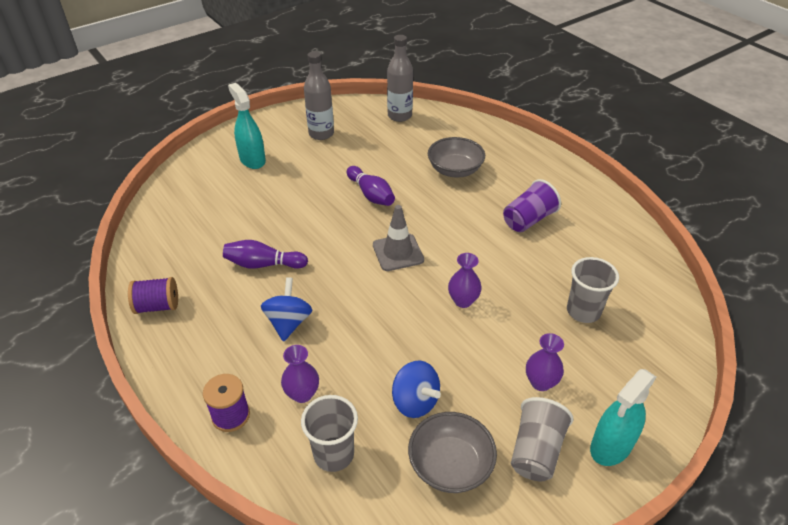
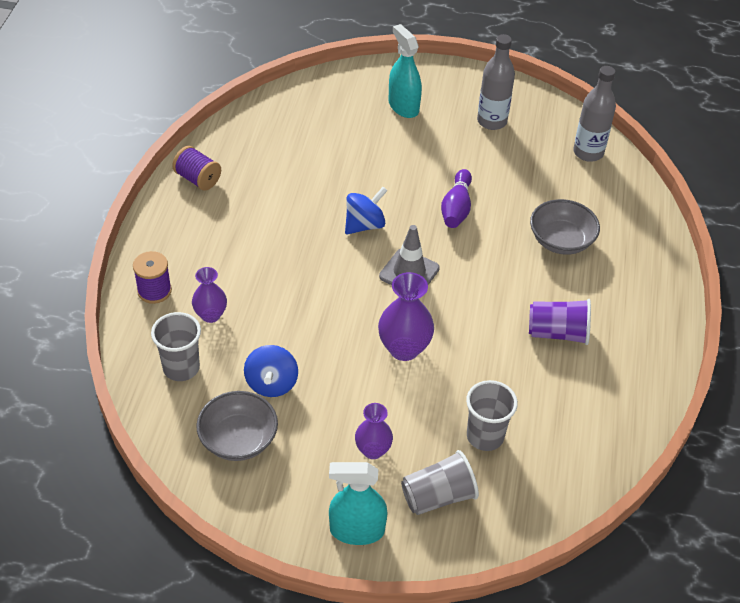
camera: 45 degrees right, 5 degrees up
purple bowling pin [223,240,308,269] -> none
turquoise spray bottle [228,83,266,169] -> turquoise spray bottle turned 45 degrees counterclockwise [389,24,422,118]
blue spinning top [261,277,312,342] -> blue spinning top moved to [345,187,388,235]
purple vase [448,253,482,308] -> purple vase [378,272,434,361], size x1.56
grey cup [511,397,574,481] -> grey cup moved to [401,450,479,515]

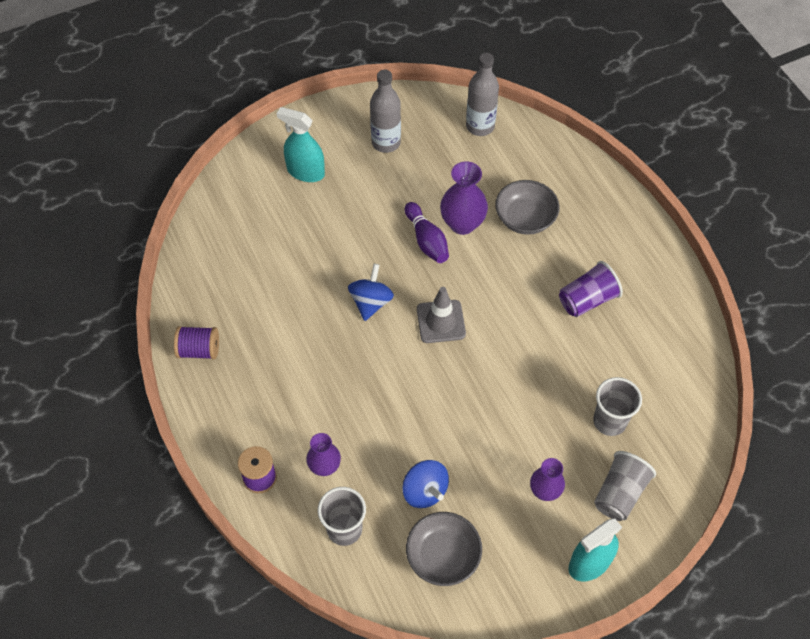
camera: 35 degrees left, 10 degrees up
purple vase [378,272,434,361] -> purple vase moved to [440,161,488,235]

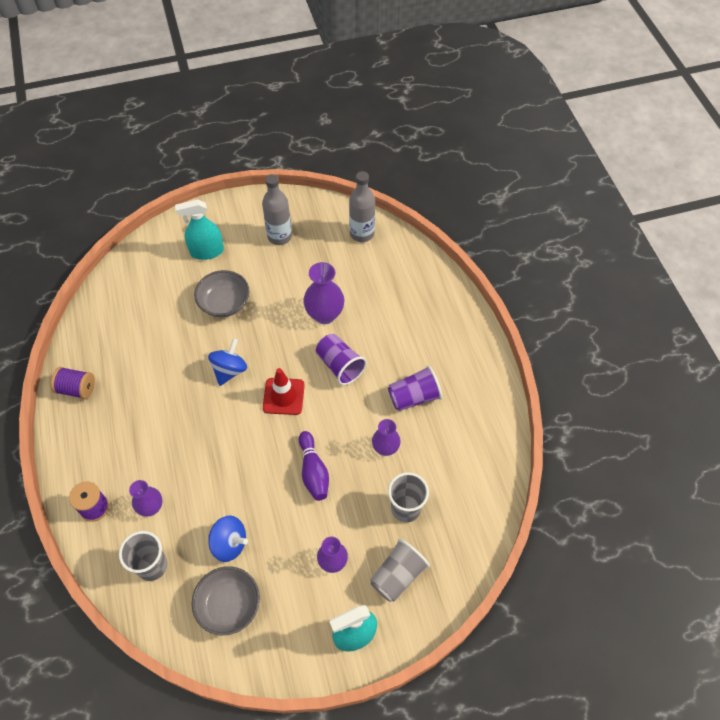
camera: 10 degrees right, 0 degrees up
turquoise spray bottle [277,107,325,182] -> turquoise spray bottle turned 45 degrees counterclockwise [175,199,224,260]
blue spinning top [402,460,449,508] -> blue spinning top turned 45 degrees counterclockwise [208,515,248,562]
purple bowling pin [405,202,449,263] -> purple bowling pin moved to [299,431,329,501]
grey traffic cone [417,287,466,343] -> red traffic cone [263,368,305,415]
grey bowl [495,180,560,235] -> grey bowl moved to [194,270,249,317]
none -> purple cup [316,334,367,385]
none -> purple vase [372,419,401,456]

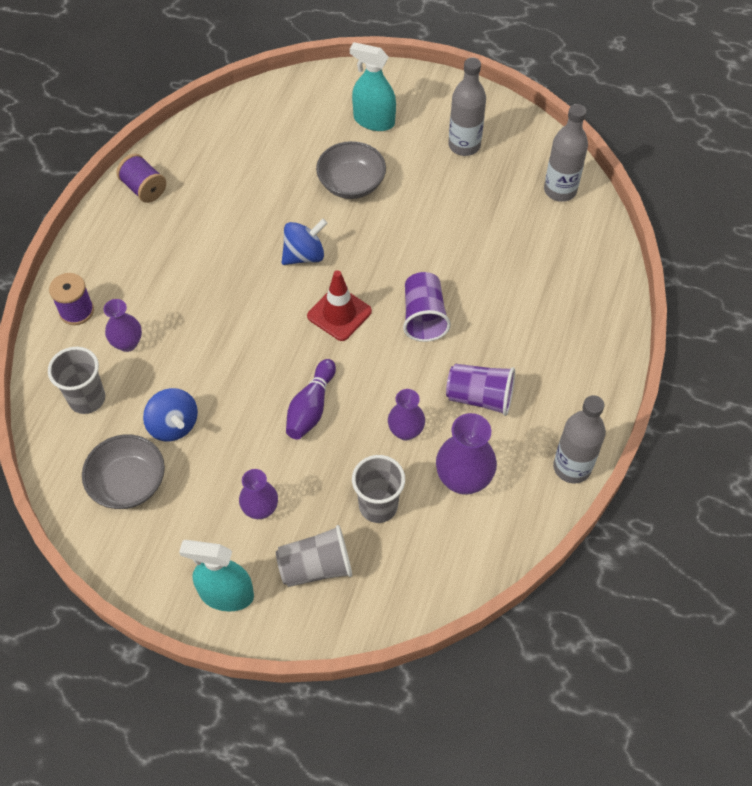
camera: 35 degrees right, 0 degrees up
purple vase [303,262,344,324] -> purple vase moved to [436,413,497,495]
none -> grey bottle [553,395,606,483]

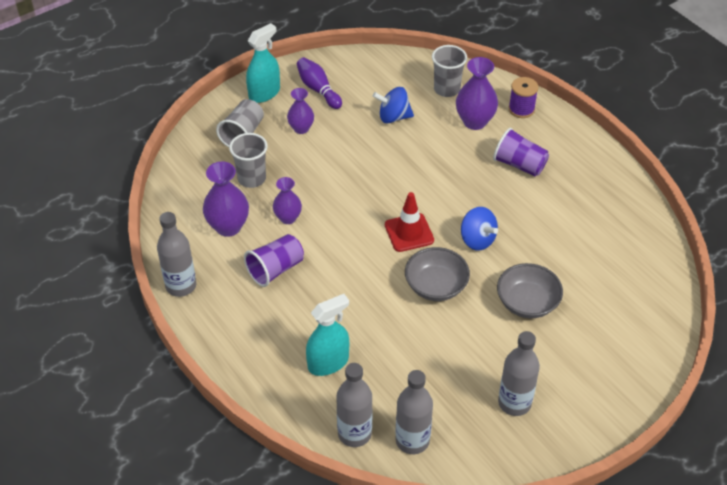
camera: 125 degrees right, 10 degrees down
grey bowl [82,434,165,509] -> grey bowl moved to [405,247,470,301]
purple vase [104,299,142,352] -> purple vase [456,57,498,130], size x1.56
purple spool [116,154,166,203] -> none
blue spinning top [282,219,327,265] -> blue spinning top turned 45 degrees counterclockwise [461,207,498,251]
purple bowling pin [286,359,336,440] -> purple bowling pin moved to [297,57,342,109]
turquoise spray bottle [350,42,396,131] -> turquoise spray bottle moved to [306,294,349,376]
purple cup [403,272,451,342] -> purple cup moved to [493,128,549,176]
none -> grey bottle [336,363,372,447]

